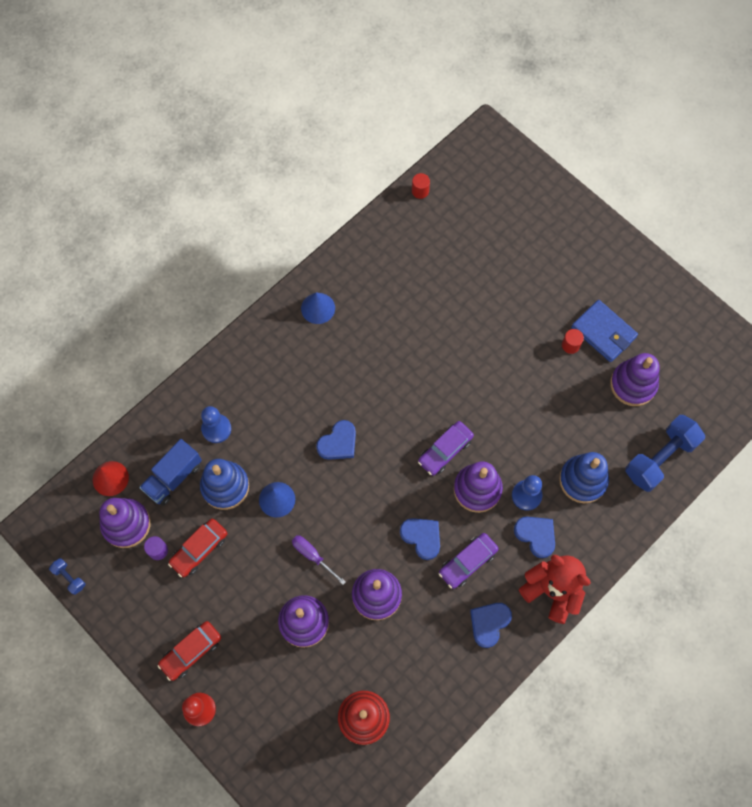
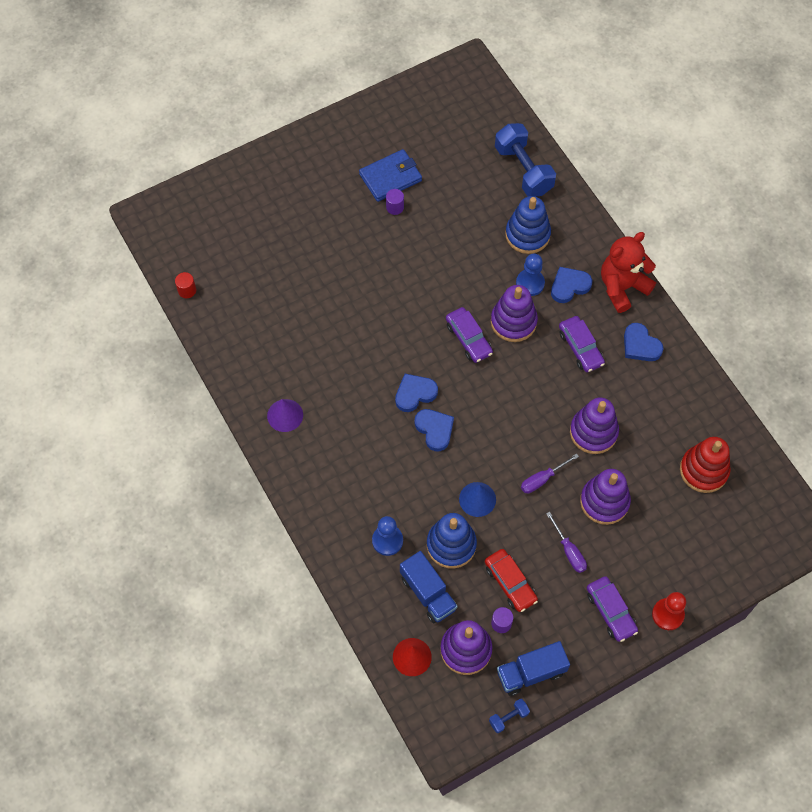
camera: 75 degrees left, 5 degrees down
red car [158,621,221,681] -> purple car [587,576,638,642]
blue cone [301,292,335,324] -> purple cone [267,399,303,432]
blue heart [400,518,440,560] -> blue heart moved to [395,374,438,412]
red cylinder [562,329,584,354] -> purple cylinder [386,189,404,215]
purple stacking toy [610,353,660,406] -> none
none -> blue truck [497,641,570,696]
none -> purple screwdriver [546,512,587,573]

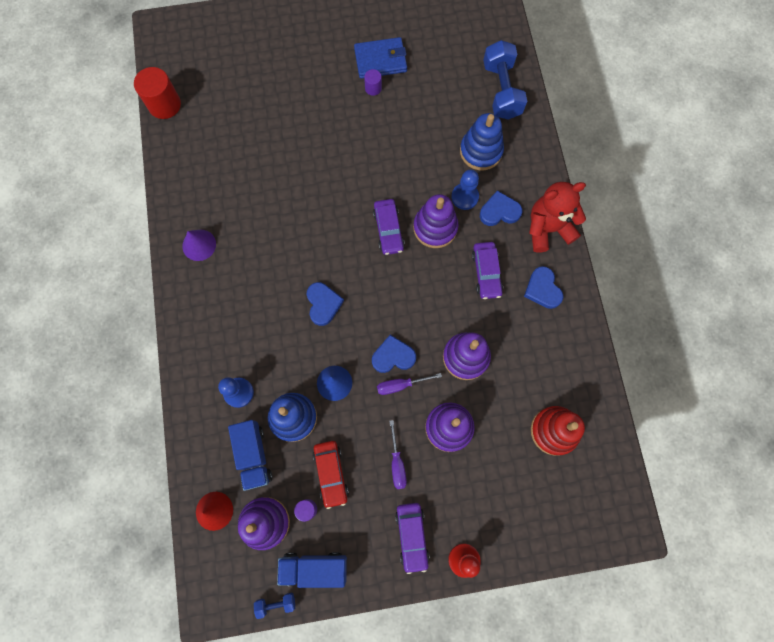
camera: 20 degrees right, 10 degrees up
red cylinder [175,272,196,298] -> red cylinder [134,67,181,119], size x1.95
blue heart [395,374,438,412] -> blue heart moved to [372,335,416,373]

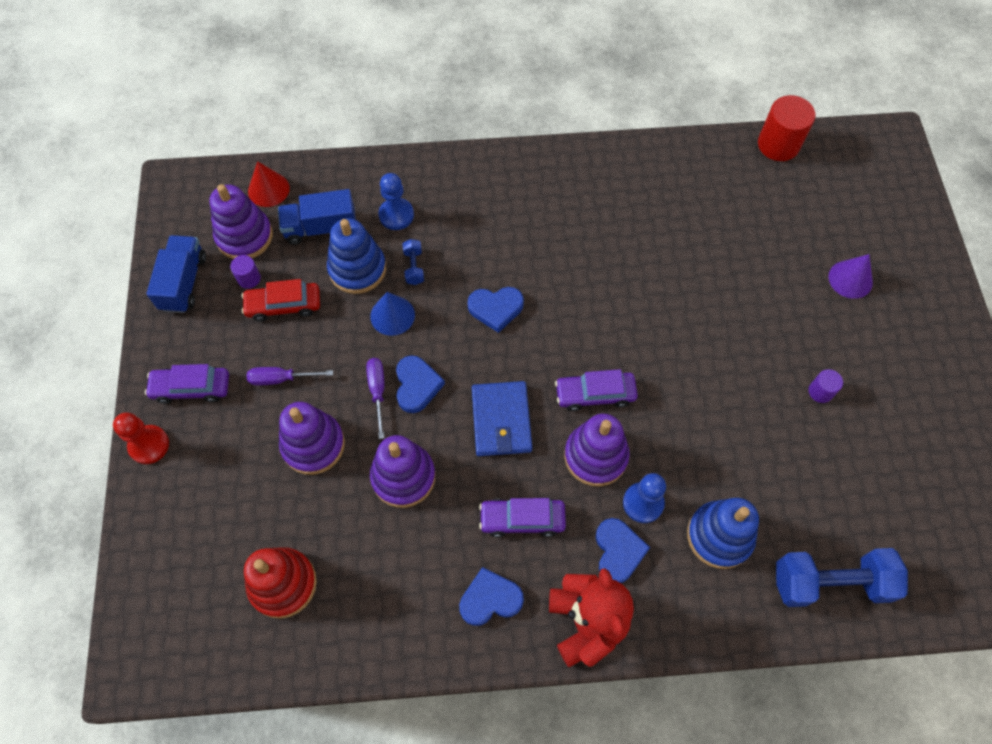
camera: 95 degrees right, 10 degrees down
purple cone [182,229,216,261] -> purple cone moved to [829,254,873,299]
blue dumbbell [254,593,295,619] -> blue dumbbell moved to [402,239,424,285]
blue wallet [354,37,407,79] -> blue wallet moved to [472,381,532,456]

